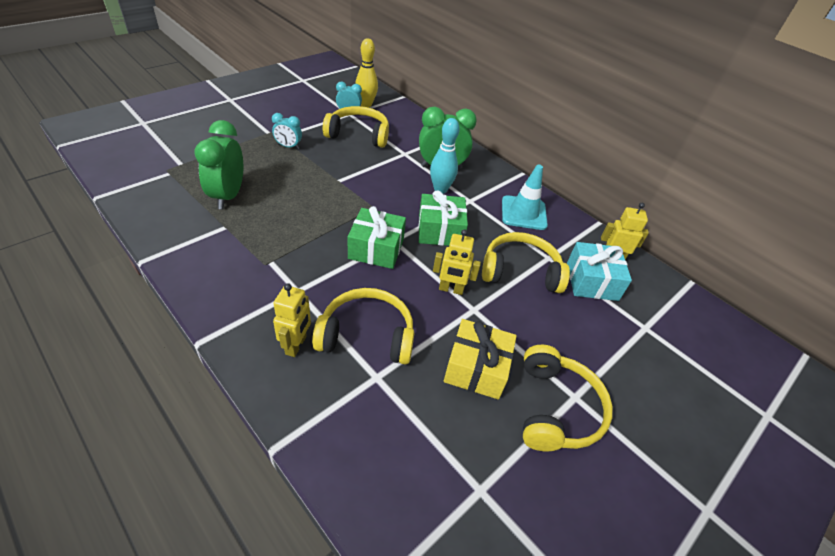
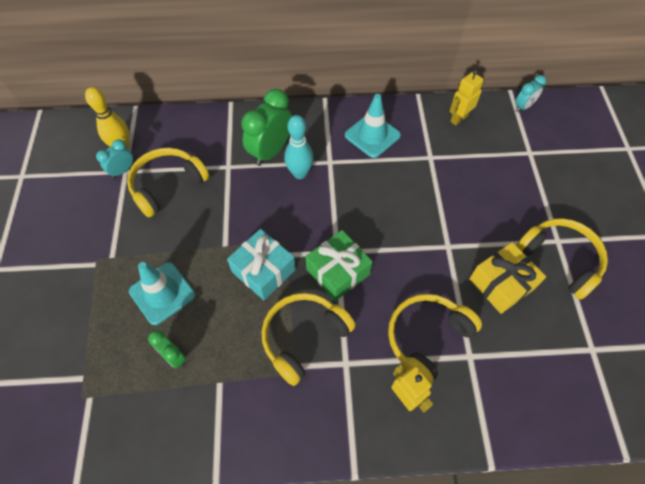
camera: 45 degrees left, 15 degrees up
green clock [195,120,243,209] -> green clock [148,330,186,369], size x0.54
turquoise clock [272,113,302,149] -> turquoise clock moved to [515,75,546,112]
green gift [418,191,468,246] -> none
yellow robot [433,229,481,295] -> none
yellow headphones [482,232,570,293] -> yellow headphones moved to [262,293,356,386]
turquoise gift [567,242,632,301] -> turquoise gift moved to [227,229,296,300]
none -> turquoise traffic cone [129,262,195,325]

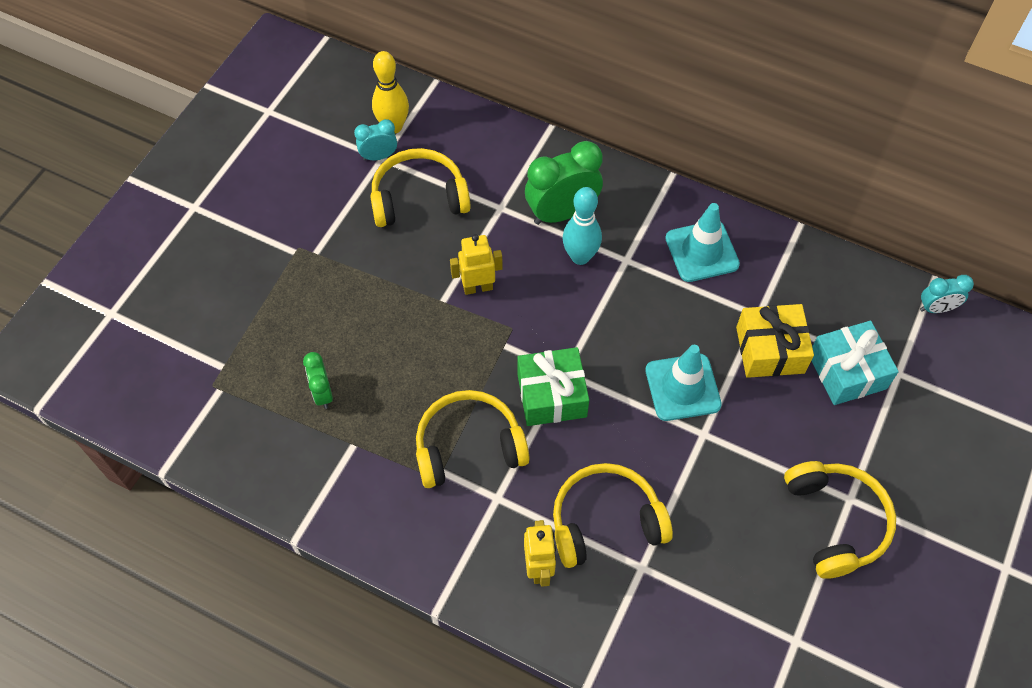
camera: 30 degrees right, 0 degrees up
turquoise traffic cone [129,262,195,325] -> turquoise traffic cone moved to [645,345,722,421]
turquoise gift [227,229,296,300] -> turquoise gift moved to [812,321,899,405]
yellow robot [449,69,484,126] -> yellow robot moved to [450,234,503,295]
yellow gift [469,242,546,314] -> yellow gift moved to [736,304,814,378]

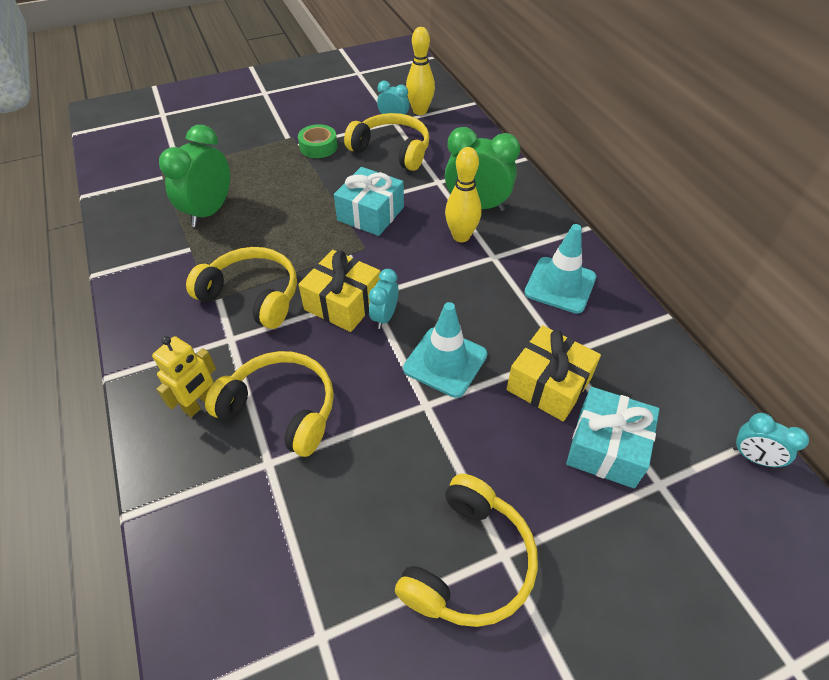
camera: 40 degrees right, 10 degrees down
green clock [303,352,333,409] -> green clock [159,125,230,227], size x1.84
yellow robot [450,234,503,295] -> turquoise gift [334,167,404,236]
green gift [517,347,589,426] -> yellow gift [298,250,380,332]
turquoise bowling pin [563,187,602,265] -> yellow bowling pin [445,147,482,242]
none -> green tape [298,124,337,158]
none -> turquoise clock [369,269,399,329]

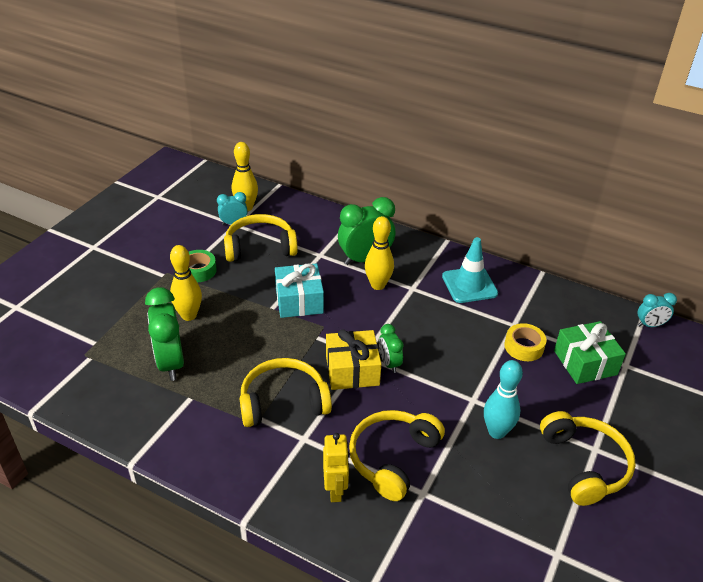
camera: 40 degrees left, 10 degrees down
yellow headphones [205,351,334,457] -> yellow headphones turned 45 degrees counterclockwise [349,410,445,501]
turquoise clock [369,269,399,329] -> green clock [379,324,404,373]
turquoise traffic cone [403,302,487,398] -> none
yellow gift [506,325,601,422] -> yellow tape [504,323,547,361]
turquoise gift [566,387,659,488] -> green gift [554,321,626,384]
none -> yellow bowling pin [170,245,202,321]
none -> turquoise bowling pin [484,360,523,439]

